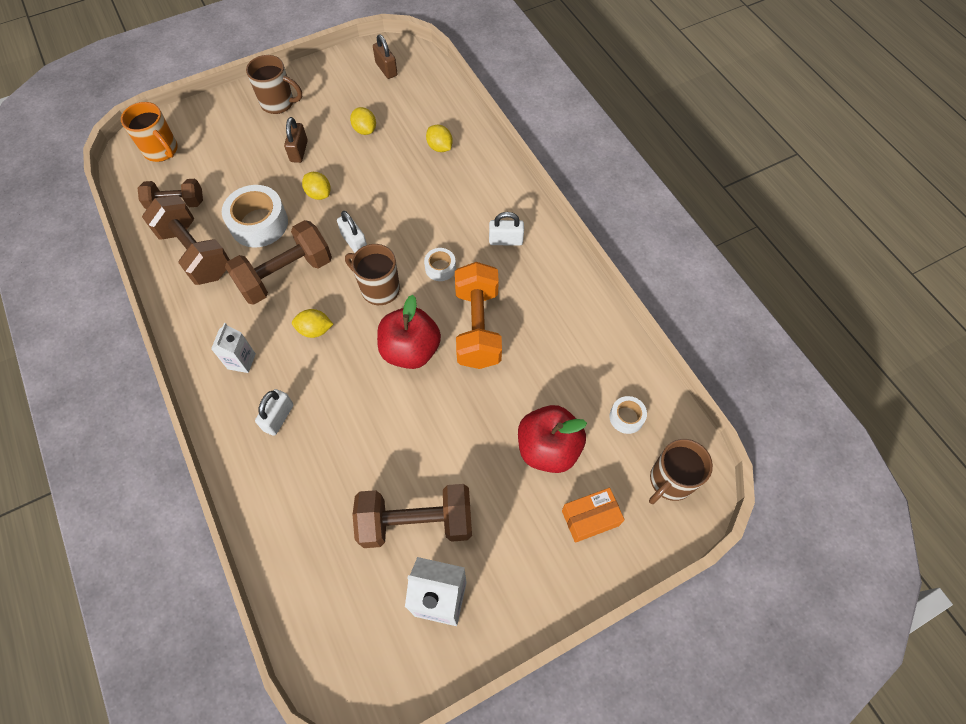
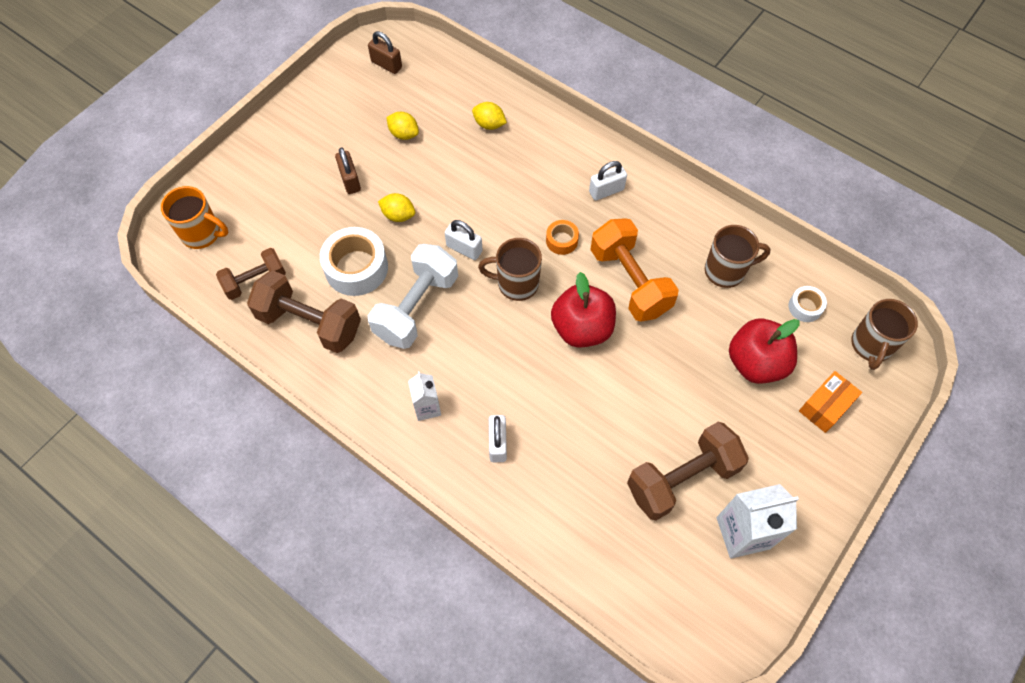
camera: 25 degrees left, 0 degrees up
brown dumbbell [225,220,332,305] -> white dumbbell [368,244,458,349]
brown mug [246,55,302,114] -> brown mug moved to [705,225,771,288]
yellow lemon [292,309,333,338] -> none
white tape [424,248,456,281] -> orange tape [546,220,579,255]

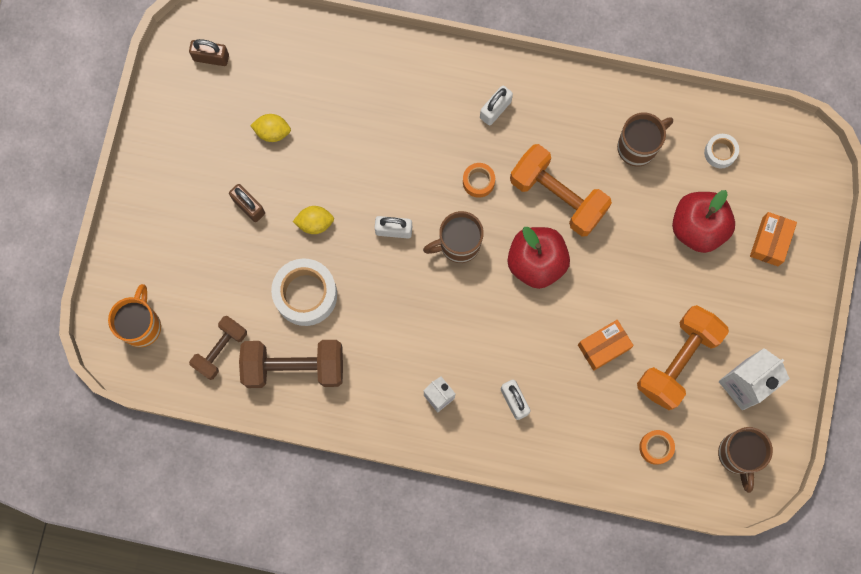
camera: 25 degrees left, 15 degrees up
orange mug [161,186,229,249] -> orange mug turned 75 degrees counterclockwise [108,284,161,347]
white dumbbell [368,244,458,349] -> none
yellow lemon [472,102,507,130] -> none
brown dumbbell [627,422,749,521] -> orange dumbbell [637,305,729,410]
brown mug [851,299,918,370] -> brown mug moved to [718,427,773,493]
none -> orange box [578,320,634,371]
none -> orange tape [639,430,675,465]

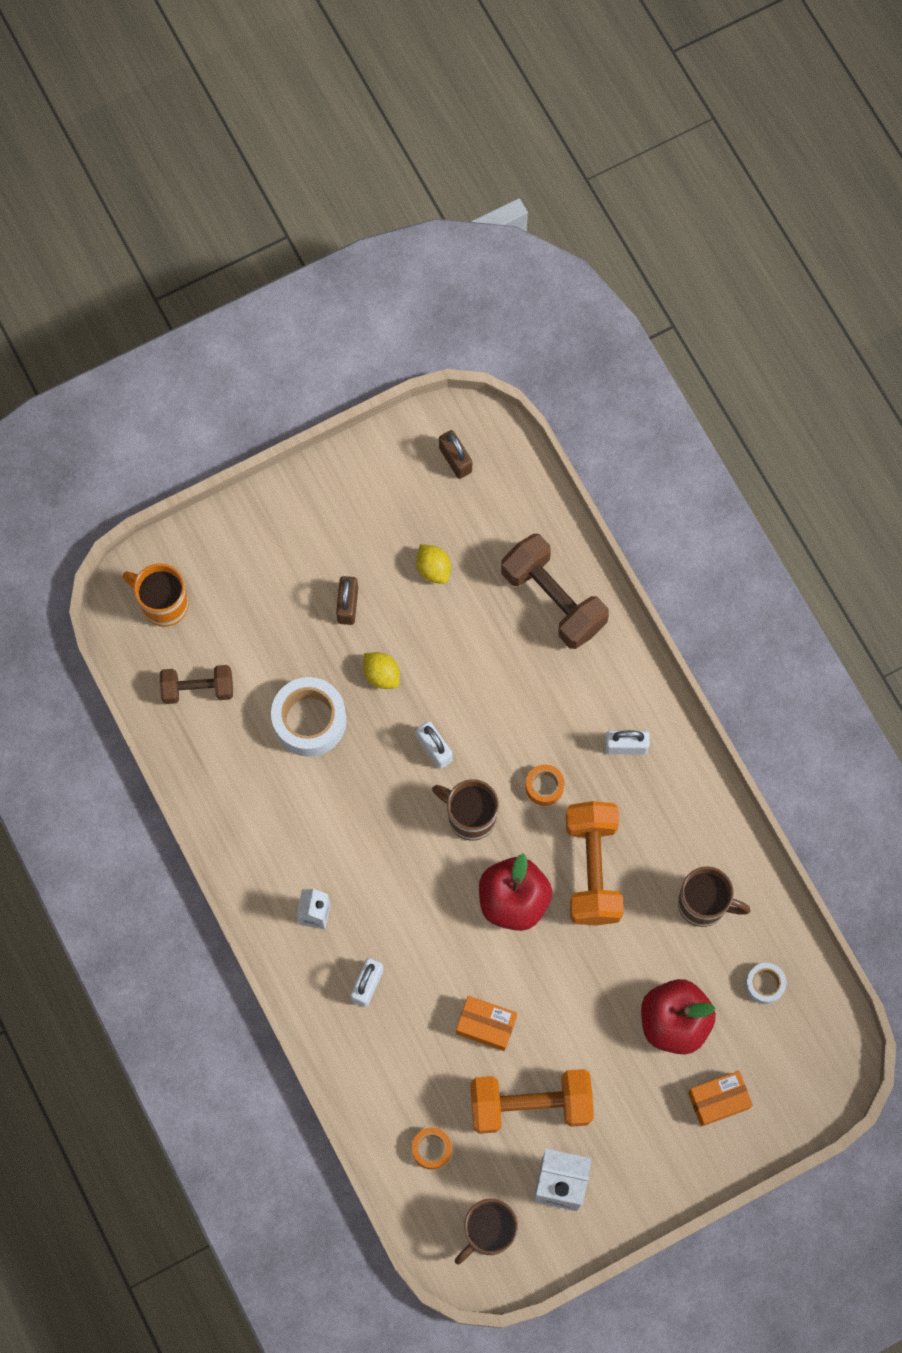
camera: 50 degrees right, 5 degrees down
orange mug [108,284,161,347] -> orange mug turned 120 degrees counterclockwise [123,563,188,627]
brown dumbbell [239,340,343,388] -> brown dumbbell moved to [501,534,609,649]

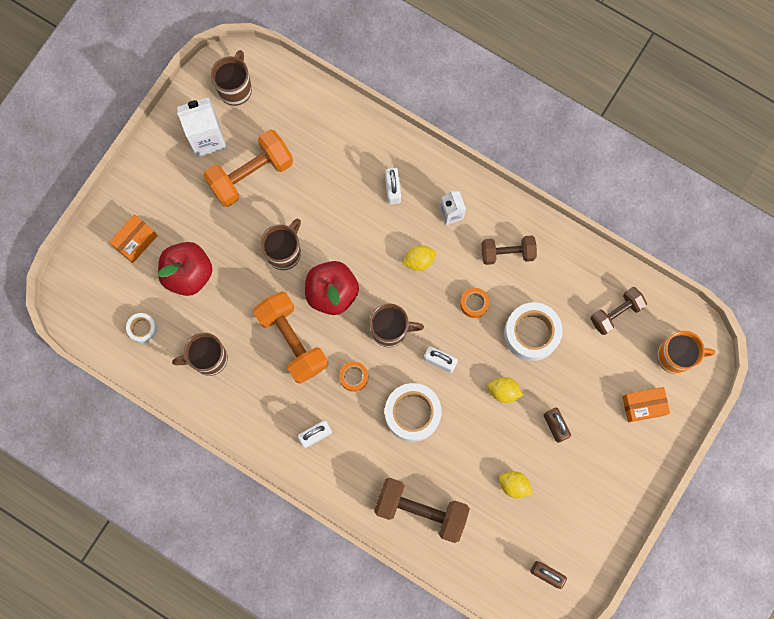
camera: 150 degrees right, 5 degrees up
orange tape [412,1127,452,1169] -> orange tape moved to [460,288,490,318]
orange box [456,996,517,1051] -> orange box moved to [622,387,670,422]
none -> brown mug [260,219,301,270]
none -> white tape [385,383,442,442]
none -> yellow lemon [402,245,436,271]
none -> brown dumbbell [482,235,537,265]

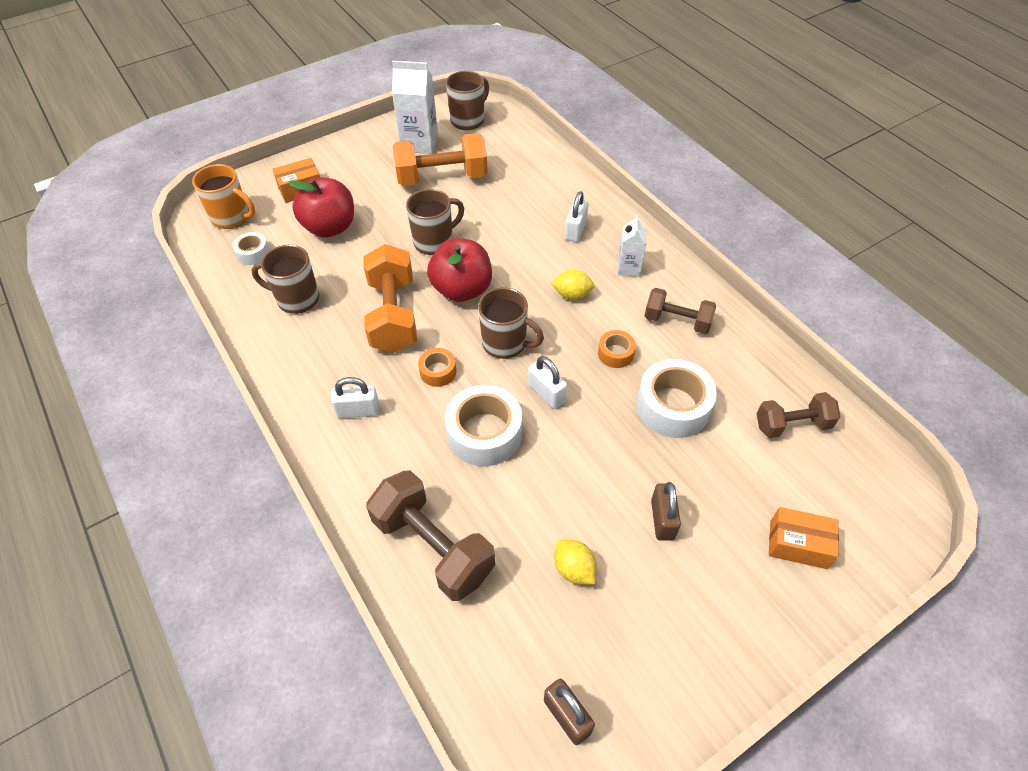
camera: 25 degrees right, 25 degrees down
yellow lemon [488,377,523,403] -> none
orange mug [657,331,715,374] -> orange mug moved to [192,164,255,229]

